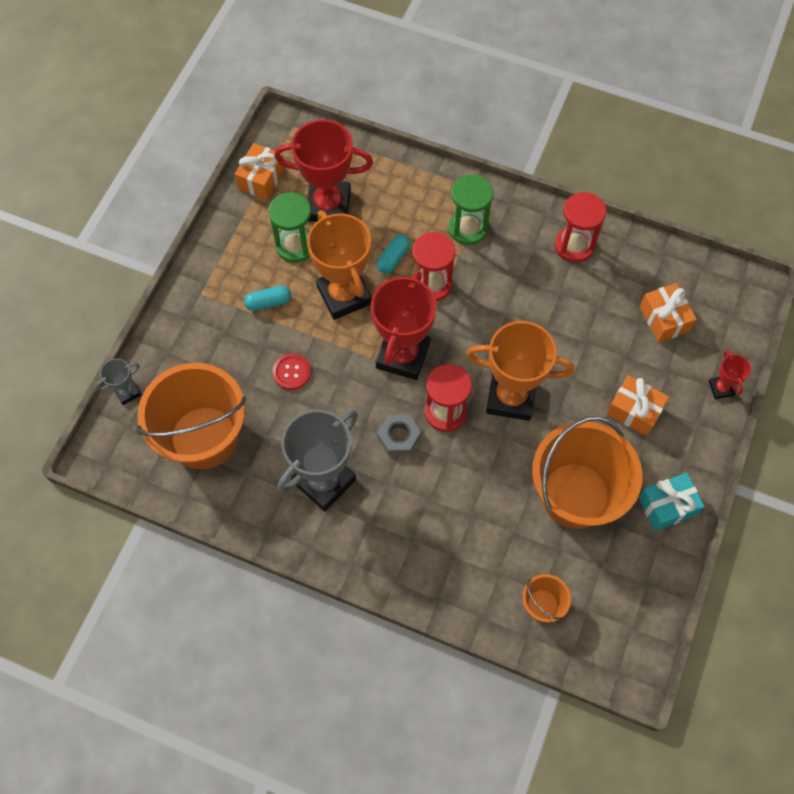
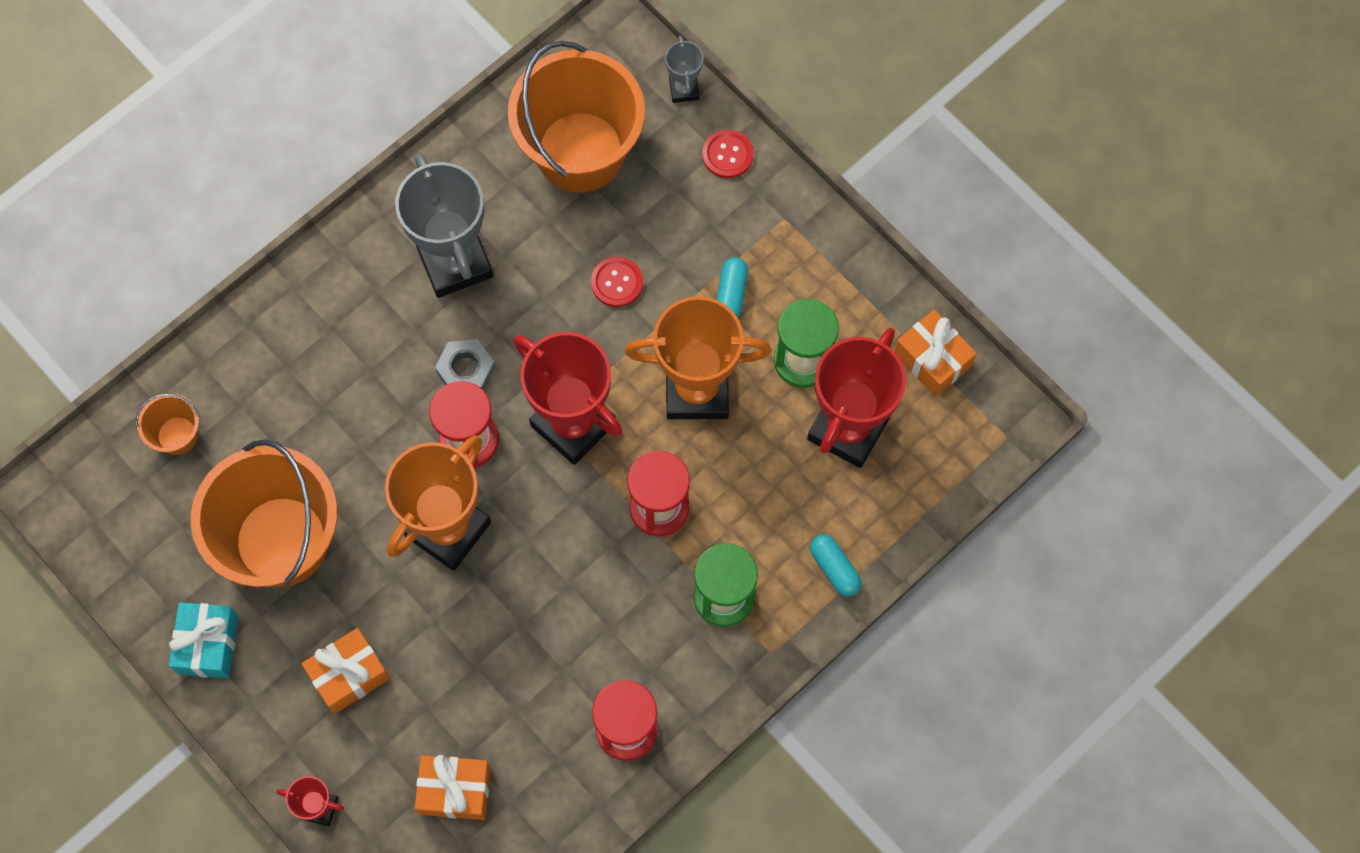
camera: 115 degrees right, 5 degrees up
turquoise capsule [377,235,410,274] -> turquoise capsule moved to [810,534,862,597]
none -> red button [702,129,754,178]

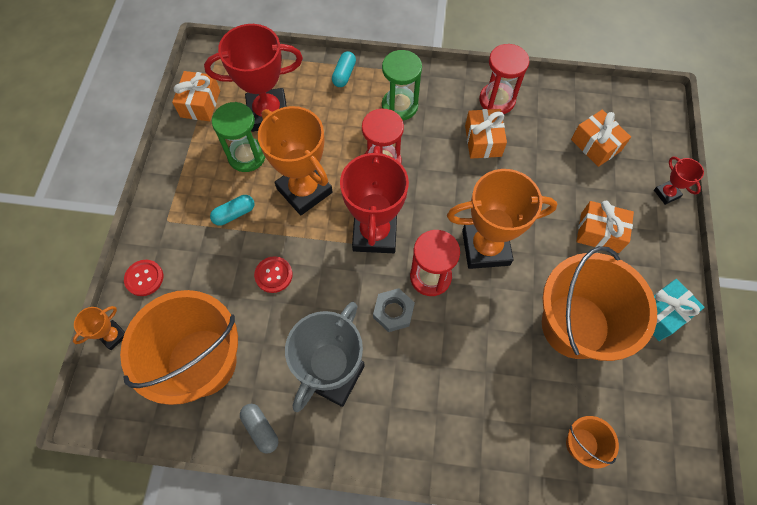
camera: 130 degrees left, 5 degrees down
grey trophy [665,36,704,103] -> orange trophy [73,306,125,350]
none -> grey capsule [240,404,278,454]
none -> orange gift [465,109,507,159]

